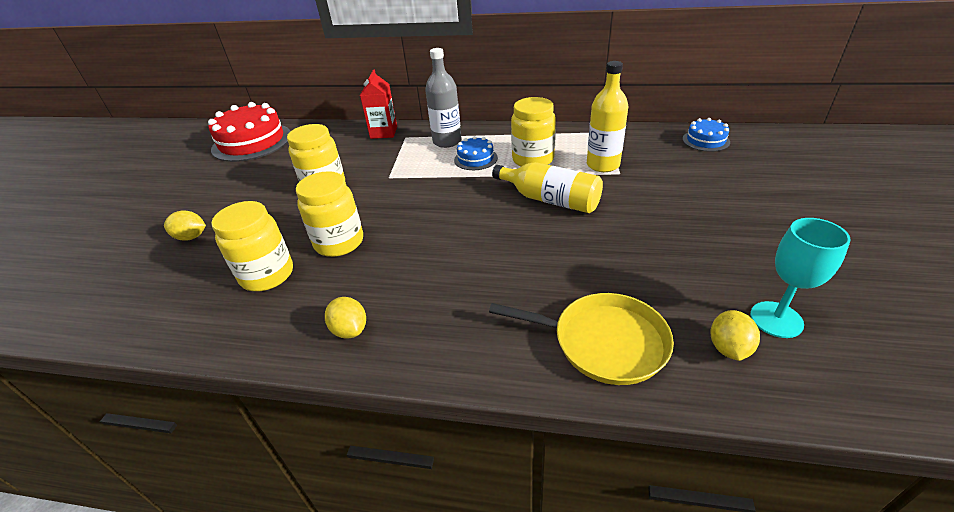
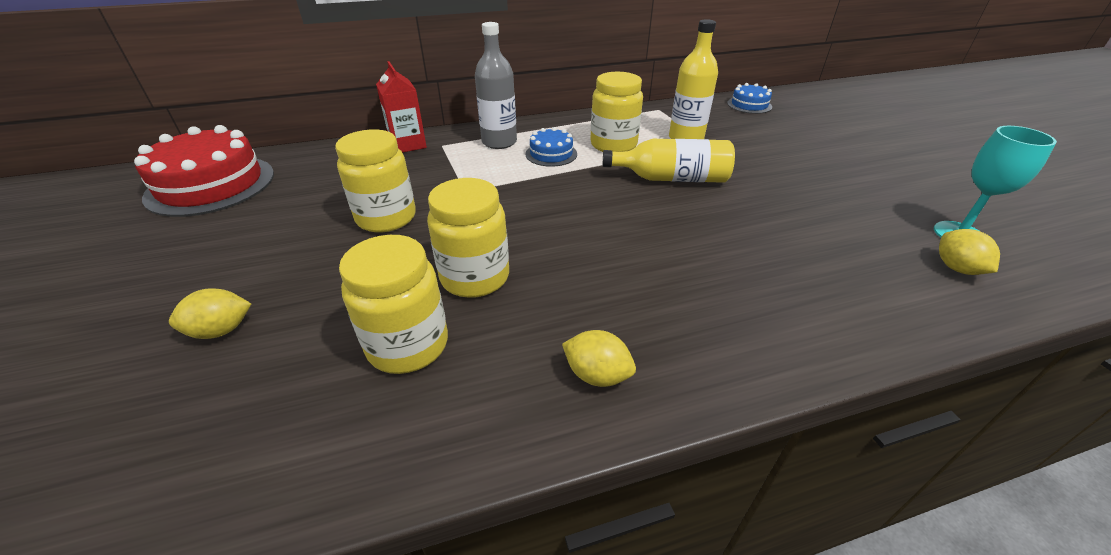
camera: 30 degrees left, 0 degrees up
yellow pan [489,293,674,385] -> none

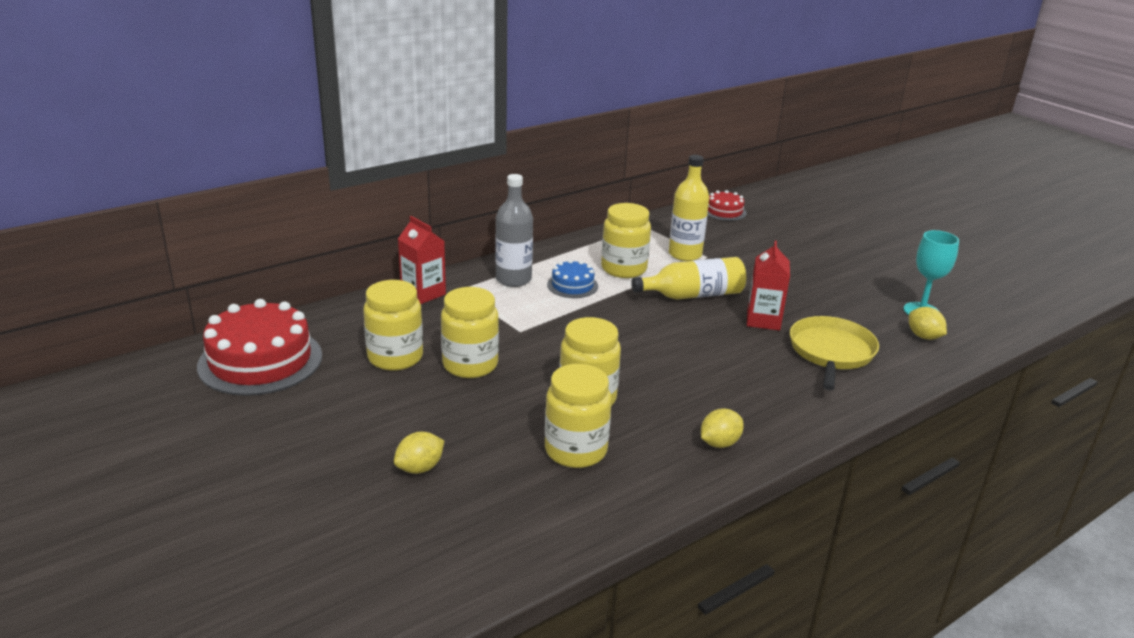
camera: 20 degrees left, 10 degrees down
yellow lemon [562,330,636,387] -> yellow lemon turned 45 degrees counterclockwise [701,408,744,448]
blue cake [727,83,772,114] -> red cake [708,190,747,221]
none -> yellow jar [363,280,423,371]
none -> red carton [747,241,790,330]
none -> yellow pan [790,316,879,390]

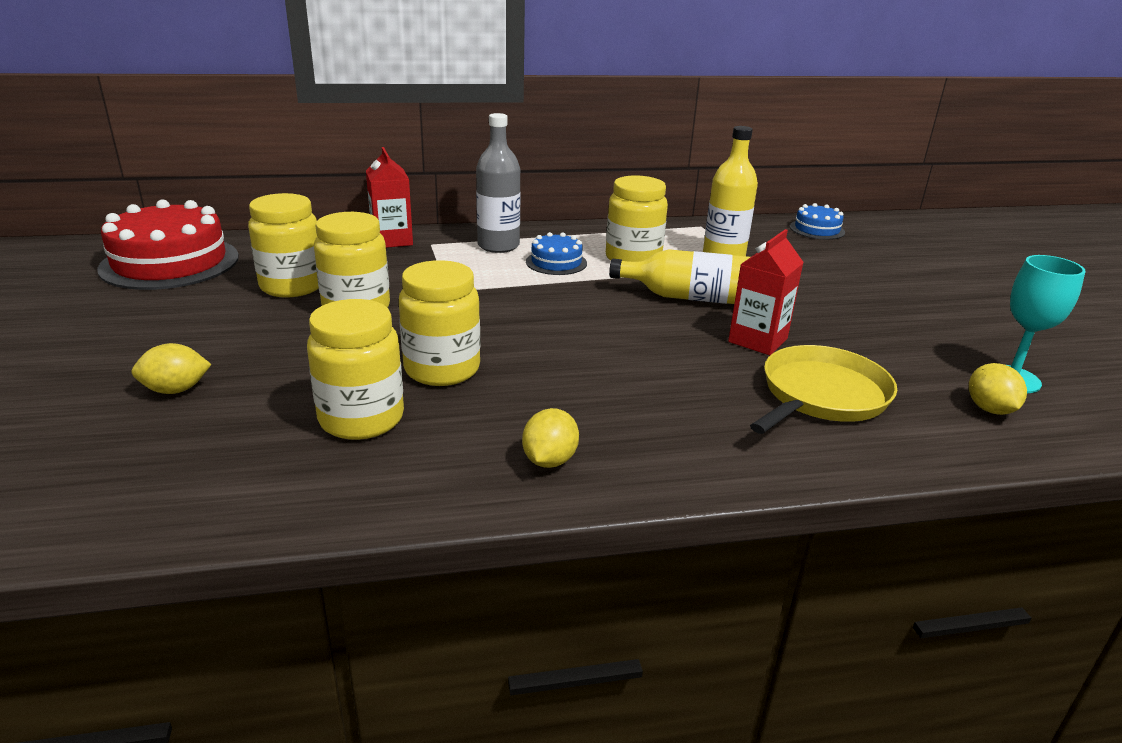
camera: 25 degrees right, 0 degrees up
yellow lemon [701,408,744,448] -> yellow lemon turned 60 degrees counterclockwise [522,408,579,468]
red cake [708,190,747,221] -> blue cake [790,203,845,240]

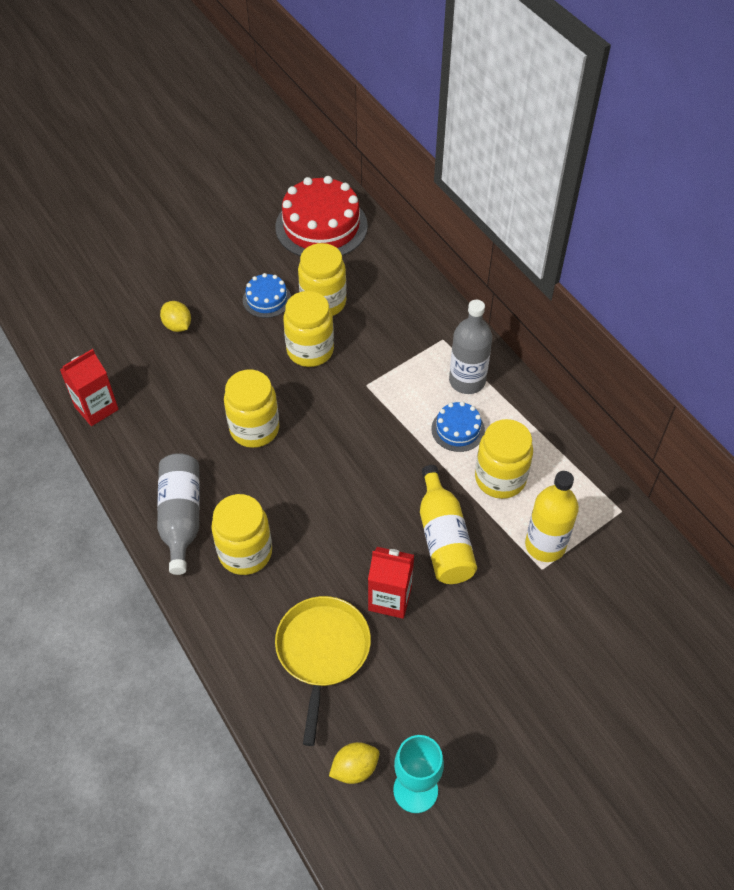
camera: 70 degrees right, 25 degrees up
yellow jar [307,299,404,440] -> yellow jar moved to [211,494,272,575]
red carton [366,147,413,248] -> red carton moved to [60,349,119,426]
yellow lemon [522,408,579,468] -> grey bottle [157,453,200,575]
yellow pan [750,345,897,434] -> yellow pan turned 105 degrees counterclockwise [275,596,371,746]
blue cake [790,203,845,240] -> blue cake moved to [243,273,291,318]

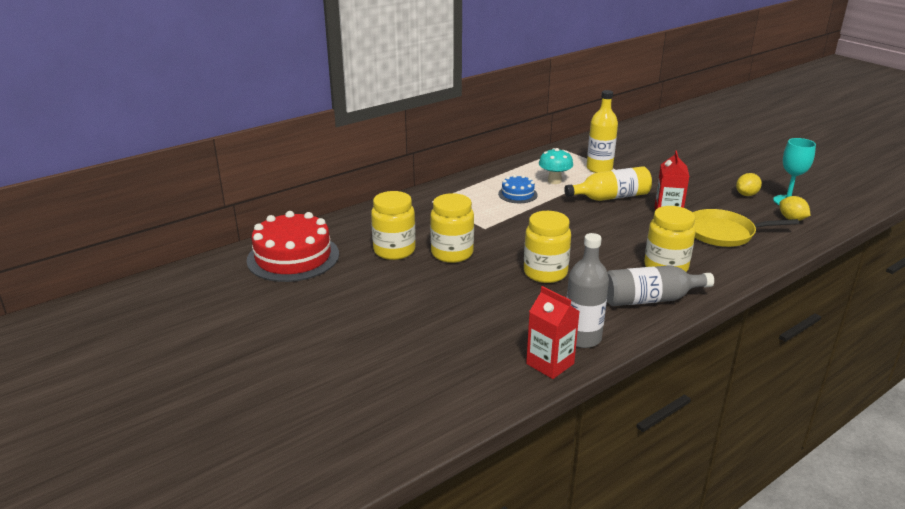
camera: 95 degrees left, 25 degrees down
yellow lemon [160,301,191,332] -> yellow lemon moved to [736,173,762,196]
blue cake [243,273,291,318] -> none
grey bottle [449,300,492,394] -> grey bottle moved to [567,233,609,348]
yellow jar [475,419,533,499] -> turquoise mushroom [539,148,573,184]

